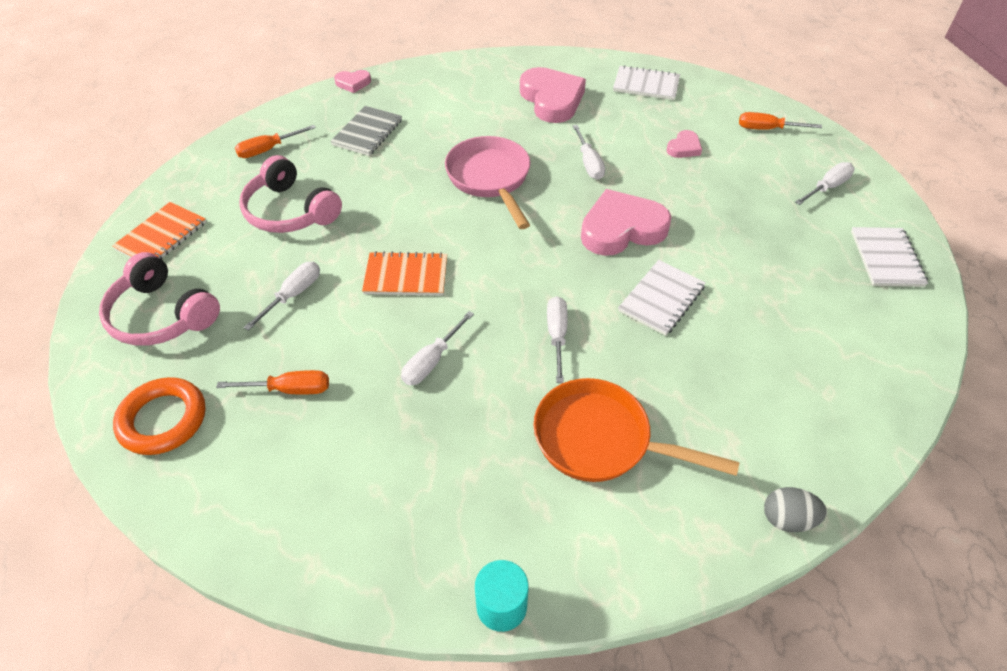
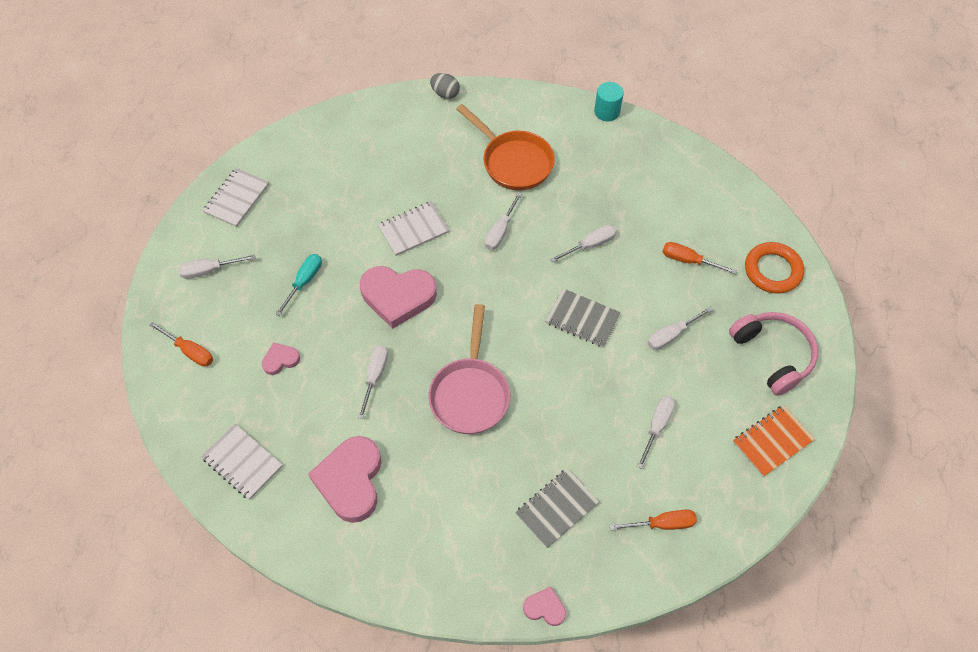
camera: 155 degrees left, 10 degrees up
pink headphones [239,155,342,233] -> white screwdriver [637,396,675,469]
orange notebook [362,251,447,296] -> grey notebook [545,288,621,348]
none -> turquoise screwdriver [275,254,322,316]

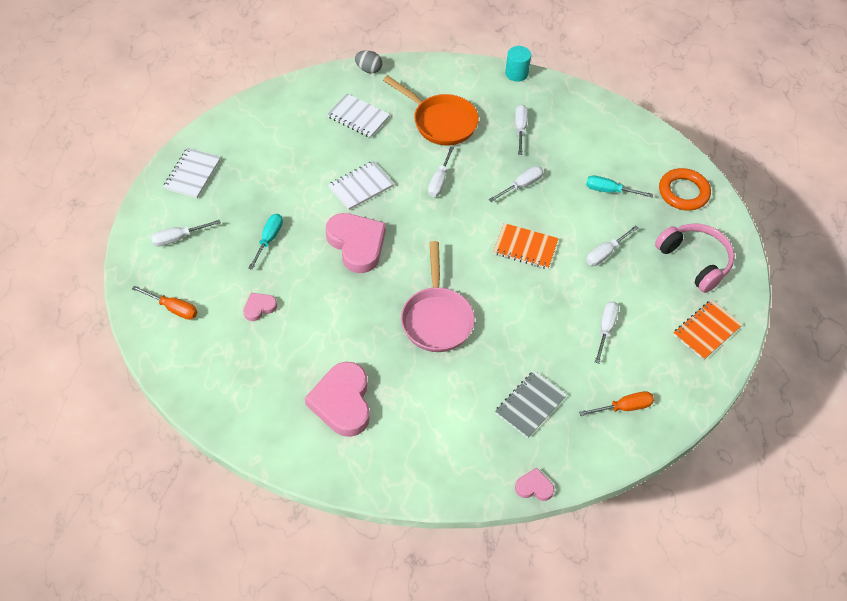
camera: 10 degrees left, 5 degrees down
white notebook [201,424,283,500] -> white notebook moved to [327,93,390,138]
white screwdriver [358,345,388,419] -> white screwdriver moved to [515,105,528,155]
pink heart [360,266,437,329] -> pink heart turned 120 degrees counterclockwise [326,213,386,273]
grey notebook [545,288,621,348] -> orange notebook [493,223,559,269]
orange screwdriver [662,242,737,274] -> turquoise screwdriver [586,175,653,197]

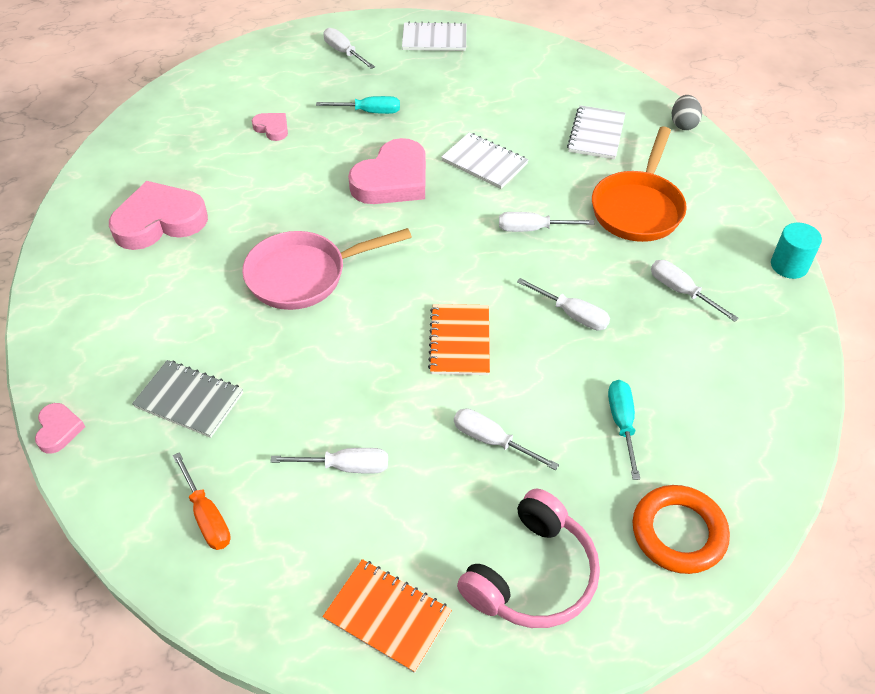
camera: 75 degrees right, 5 degrees down
orange screwdriver [132,285,198,320] -> none
white screwdriver [515,105,528,155] -> white screwdriver turned 120 degrees counterclockwise [651,260,739,322]

